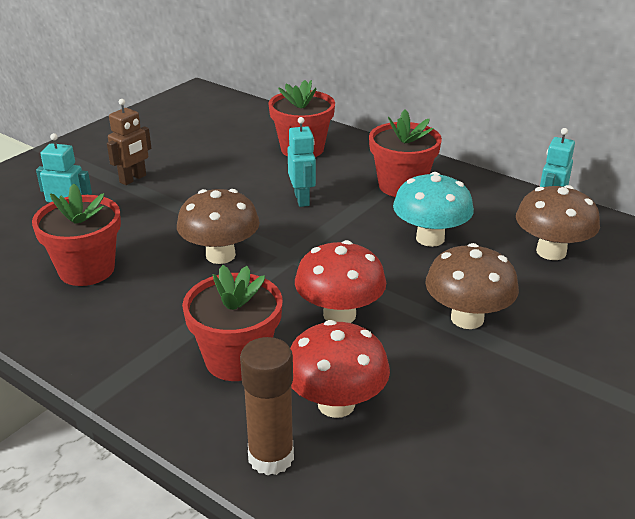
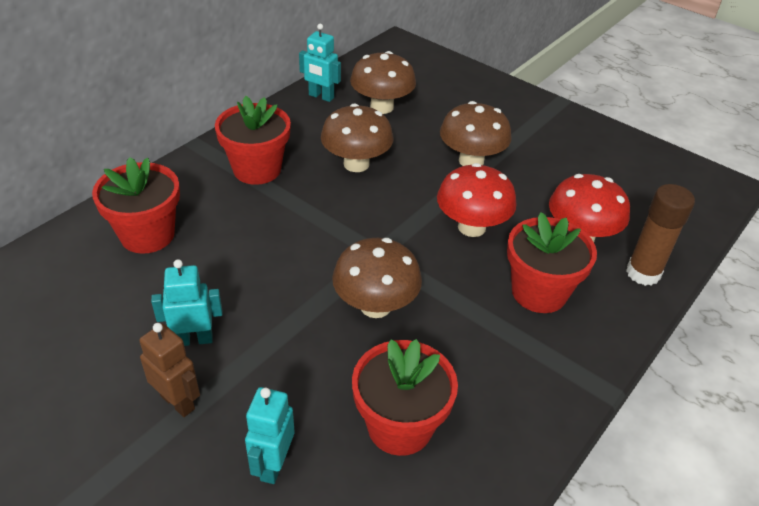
camera: 90 degrees left, 10 degrees up
turquoise robot [288,117,316,207] -> turquoise robot moved to [151,259,222,346]
turquoise mushroom [393,172,474,247] -> brown mushroom [321,103,393,172]

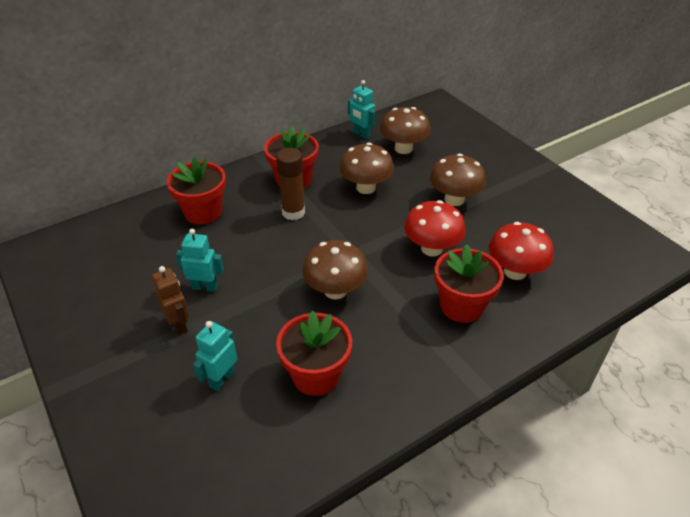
camera: 20 degrees right, 0 degrees up
brown glue stick [626,184,695,286] -> brown glue stick moved to [276,148,305,220]

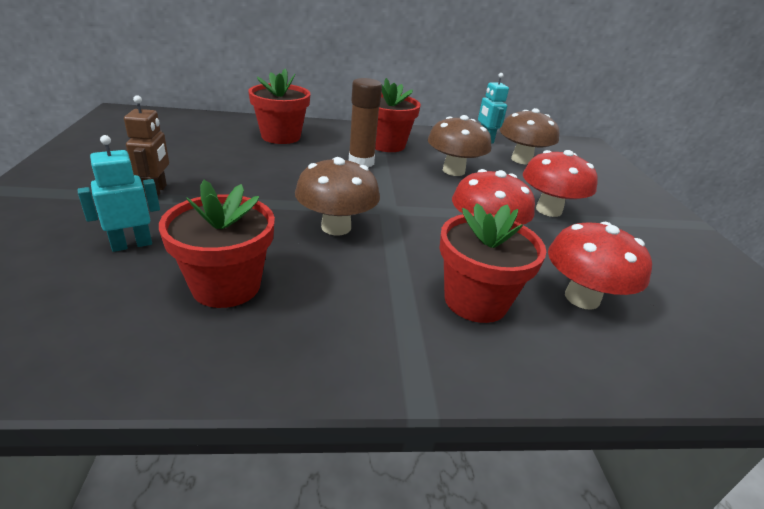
camera: 25 degrees right, 10 degrees down
turquoise robot [176,229,224,292] -> none
brown mushroom [430,154,486,206] -> red mushroom [523,150,598,217]

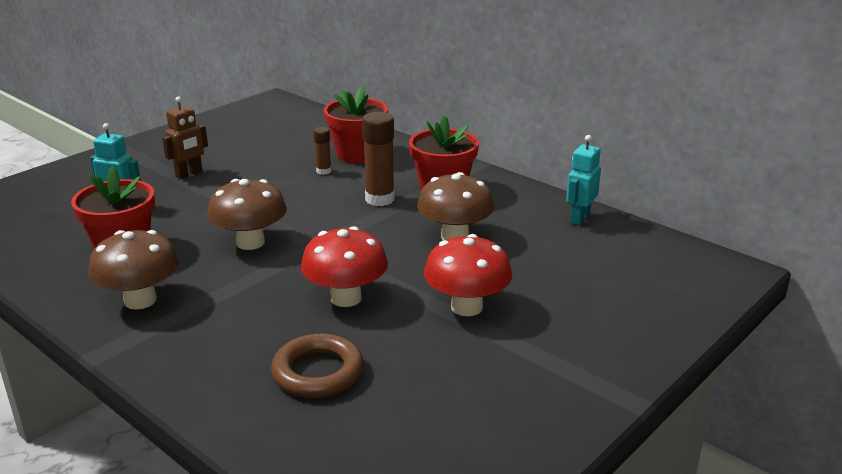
camera: 50 degrees right, 5 degrees down
red flower pot [439,203,546,323] -> none
brown mushroom [500,108,559,164] -> brown mushroom moved to [88,230,179,310]
red mushroom [548,222,652,310] -> brown ring [271,333,364,398]
none -> brown glue stick [314,127,331,175]

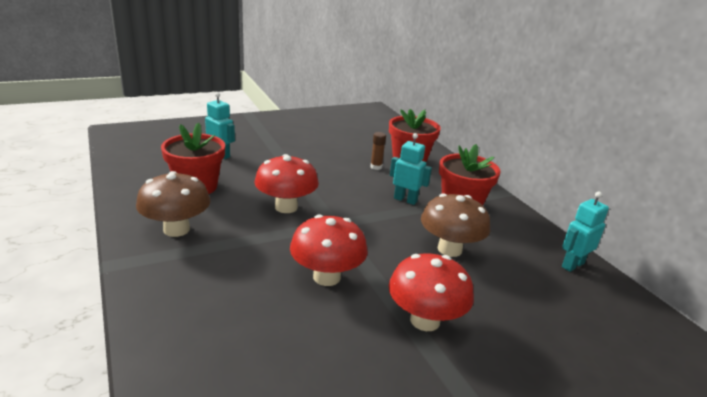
camera: 20 degrees right, 0 degrees up
brown robot [162,96,208,179] -> none
brown mushroom [207,179,287,250] -> red mushroom [255,154,319,213]
brown ring [271,333,364,398] -> none
brown glue stick [362,112,395,206] -> turquoise robot [390,133,432,205]

